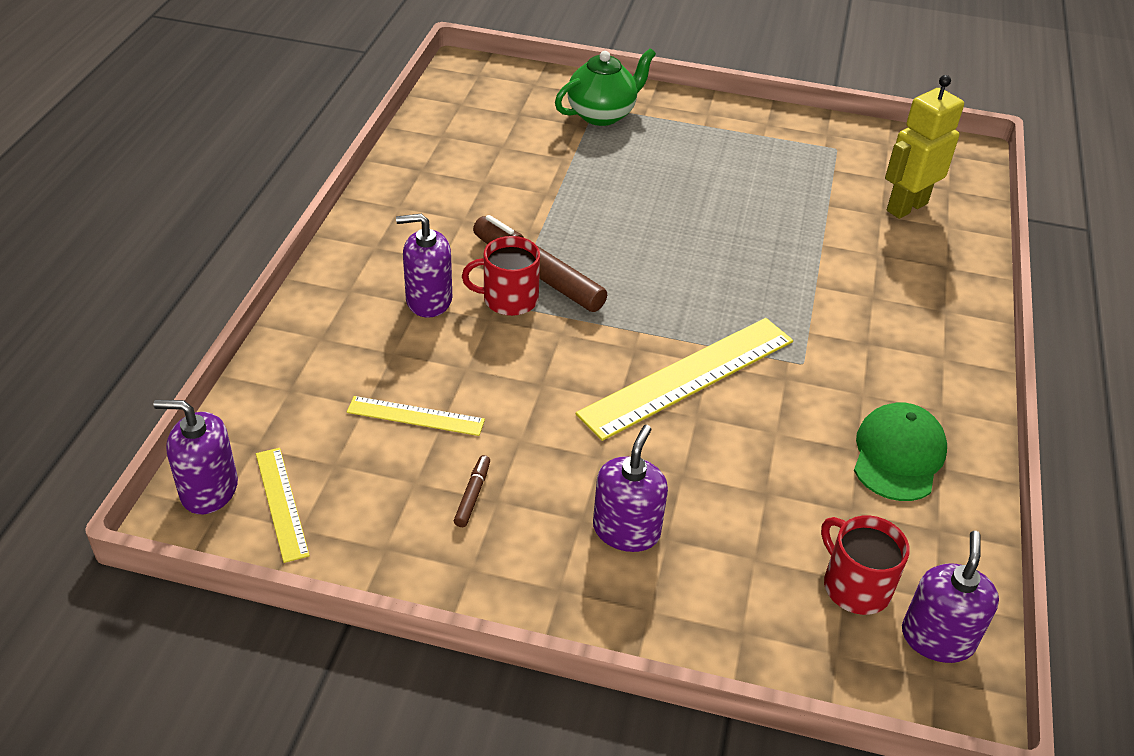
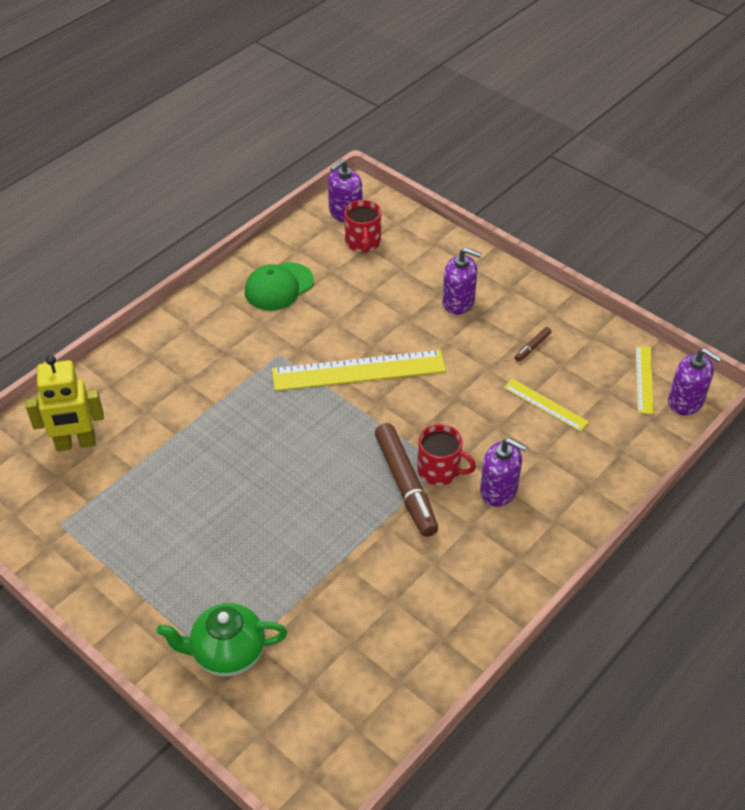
camera: 150 degrees left, 5 degrees up
purple soap dispenser [593,425,668,552] -> purple soap dispenser turned 120 degrees counterclockwise [442,247,482,315]

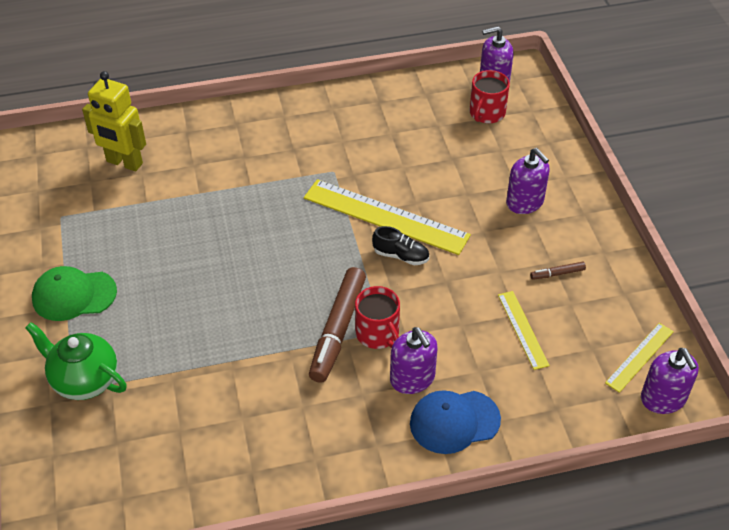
camera: 35 degrees right, 0 degrees up
green cap [245,262,314,311] -> green cap moved to [32,266,117,321]
none -> black shoe [372,226,429,265]
none -> blue cap [410,390,501,454]

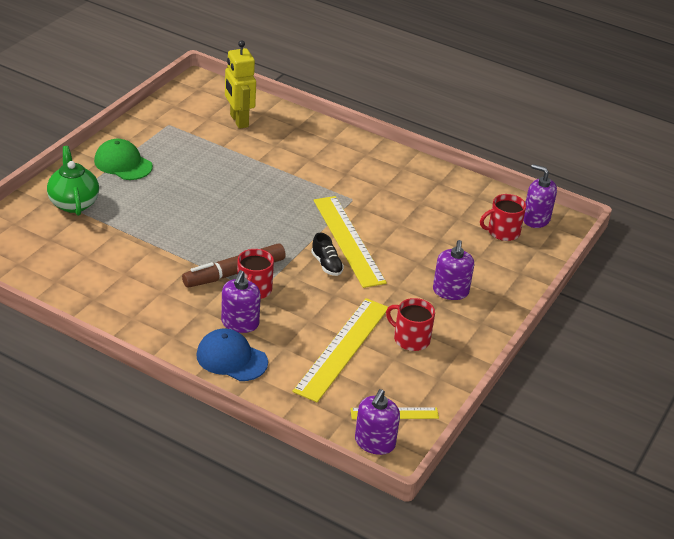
camera: 40 degrees right, 10 degrees down
yellow ruler [498,291,550,370] -> yellow ruler [292,298,388,402], size x1.92
brown marker [530,262,586,280] -> red mug [386,298,435,351]

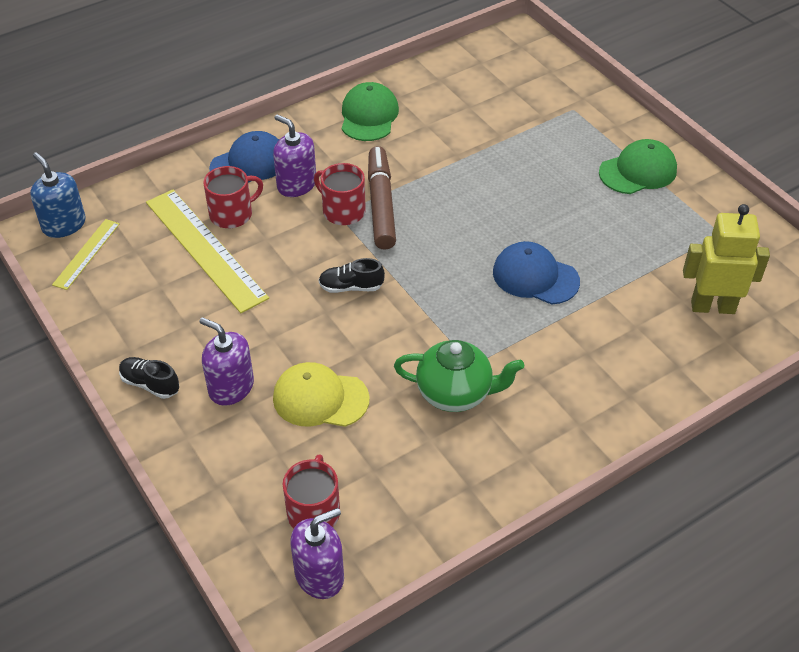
camera: 120 degrees right, 10 degrees up
green teapot [47,146,99,216] -> green teapot moved to [394,340,524,412]
yellow ruler [314,196,387,288] -> none
purple soap dispenser [355,389,400,455] -> blue soap dispenser [30,152,86,238]
red mug [386,298,435,351] -> red mug moved to [203,166,263,228]
none -> black shoe [119,357,179,399]
none -> yellow cap [273,362,370,427]
none -> green cap [342,82,399,141]
none -> blue cap [493,241,580,305]

